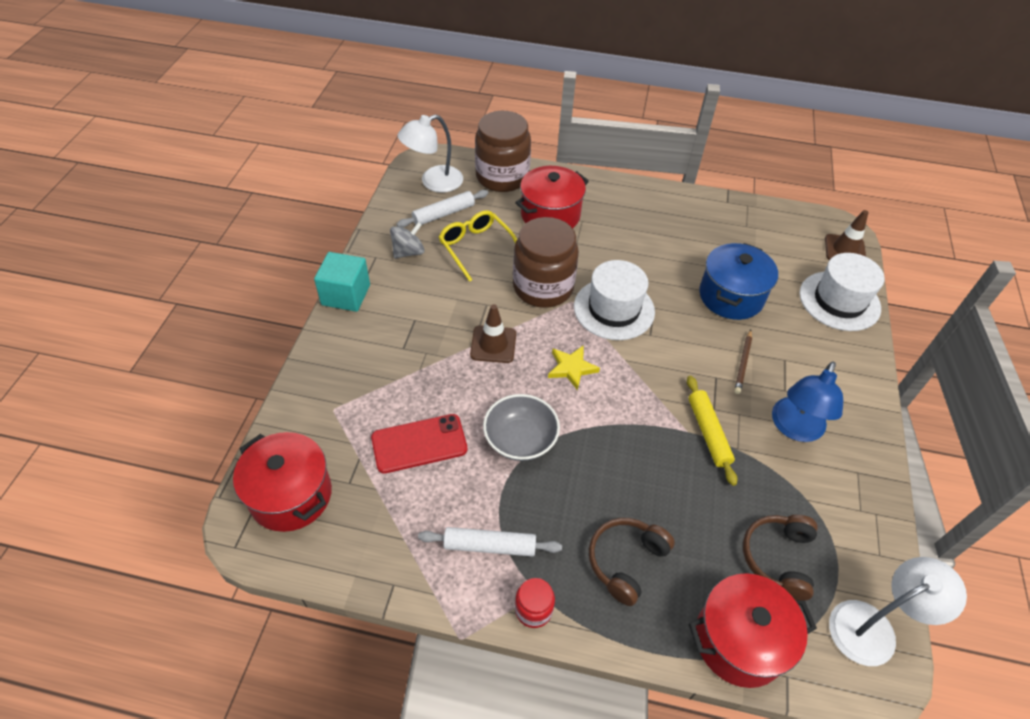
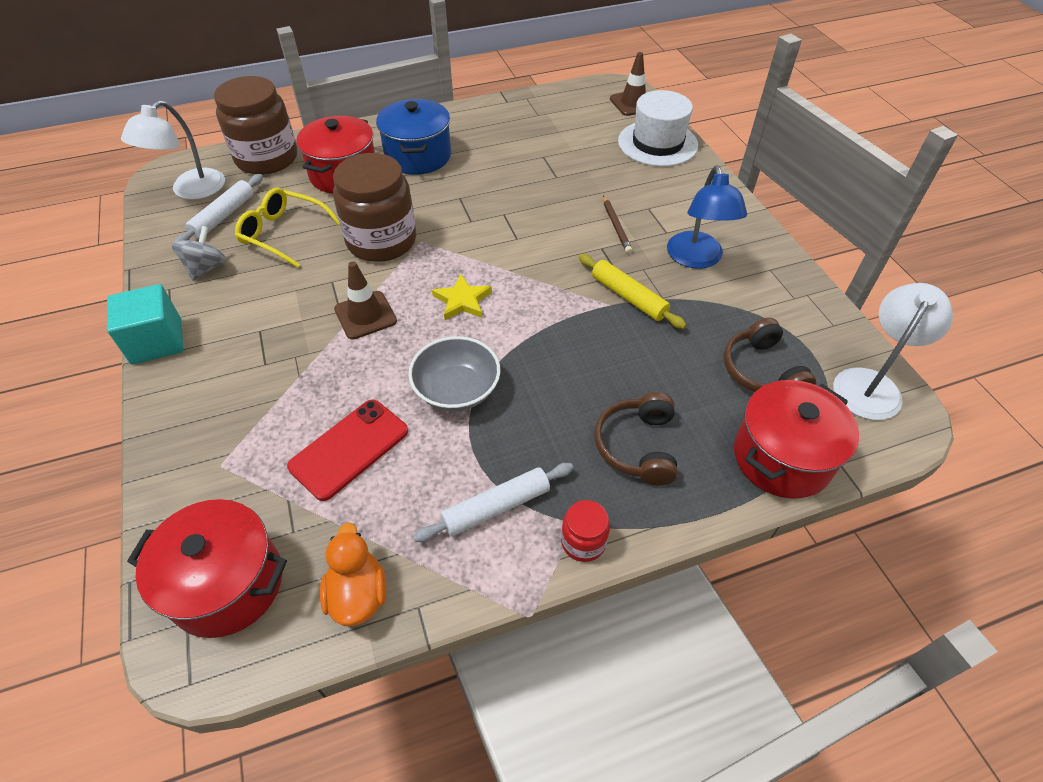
camera: 30 degrees left, 0 degrees up
white hat [574,260,655,340] -> none
blue pot [699,243,778,320] -> blue pot moved to [376,99,451,175]
none -> orange duck [320,522,387,626]

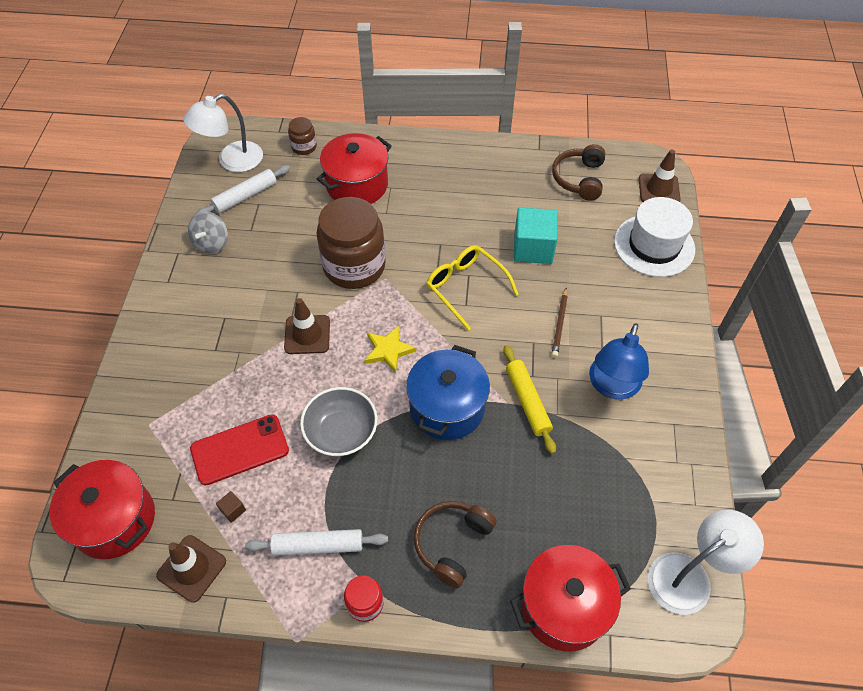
camera: 25 degrees right, 5 degrees up
turquoise cube [107,284,184,365] -> turquoise cube moved to [513,207,558,264]
grey spinning top [171,226,227,281] -> grey spinning top turned 150 degrees clockwise [188,211,228,254]
brown jar [214,76,297,175] -> brown jar [288,117,317,155], size x0.45
yellow glasses [235,188,340,268] -> yellow glasses moved to [426,245,519,331]
orange duck [320,522,387,626] -> brown traffic cone [156,535,226,603]
blue pot [376,99,451,175] -> blue pot moved to [406,345,490,440]
brown headphones [724,318,816,392] -> brown headphones moved to [552,144,605,201]
none -> brown cube [216,491,246,523]

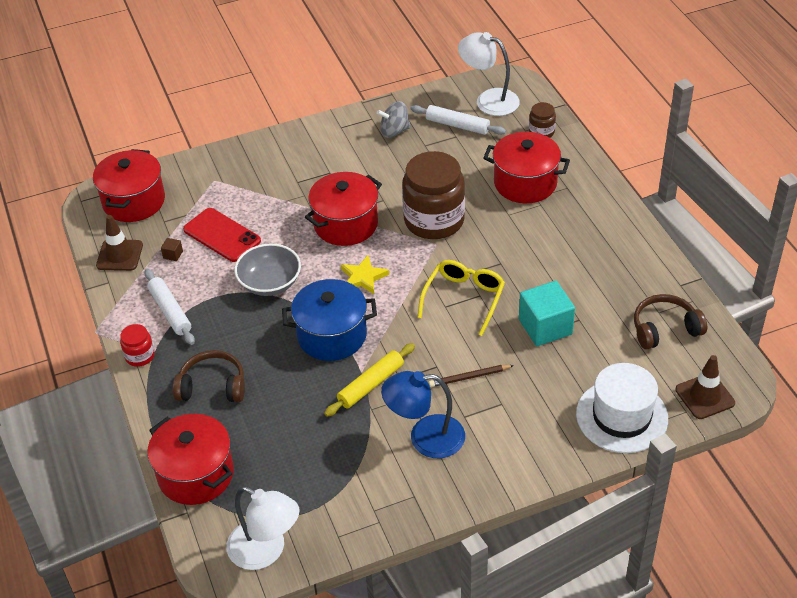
camera: 65 degrees right, 10 degrees down
brown traffic cone [284,298,330,354] -> red pot [305,172,382,246]

